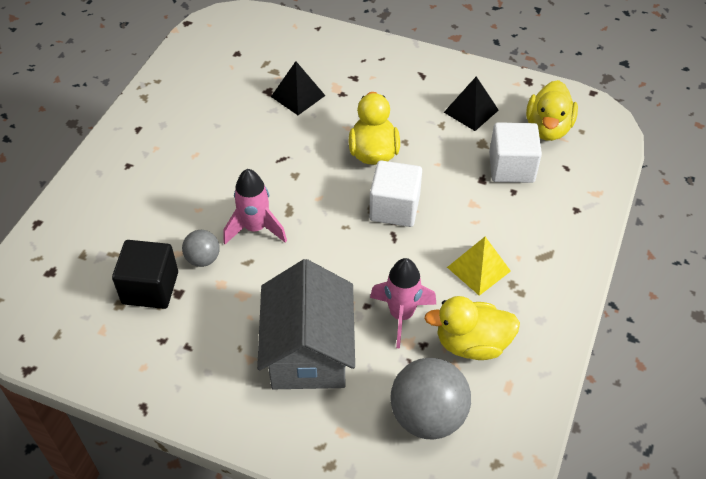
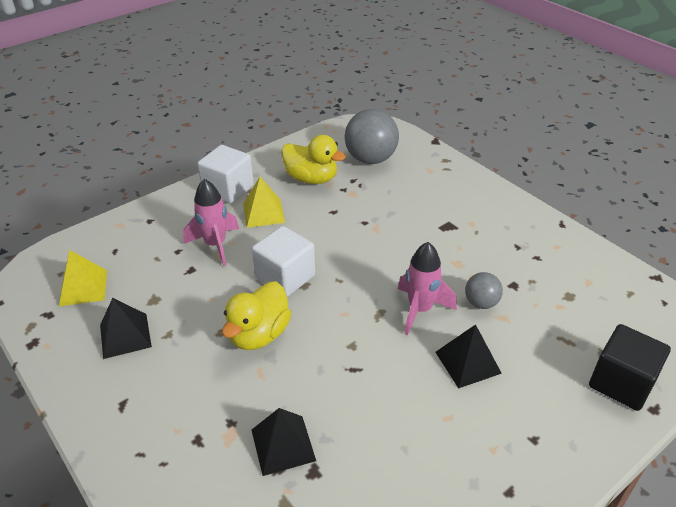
camera: 150 degrees left, 10 degrees down
black cube [112,240,178,309] -> black cube moved to [589,324,671,411]
grey house [257,259,355,389] -> none
pink rocket [370,258,436,348] -> pink rocket moved to [183,179,239,266]
white cube [489,122,542,183] -> white cube moved to [198,145,254,204]
yellow duck [526,80,578,141] -> yellow pyramid [59,250,107,306]
none -> black pyramid [435,324,502,389]

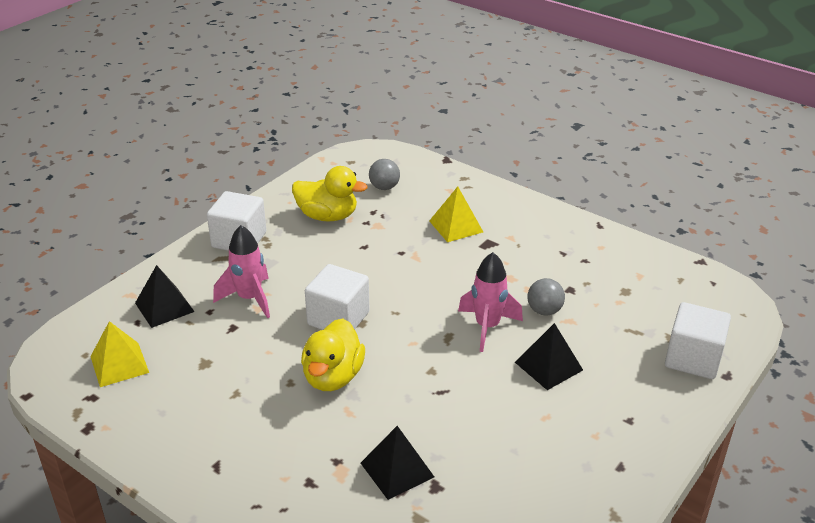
camera: 15 degrees left, 5 degrees down
black pyramid [100,298,152,359] -> black pyramid moved to [135,265,195,328]
yellow pyramid [243,177,285,228] -> yellow pyramid moved to [429,187,483,242]
grey ball [345,109,399,164] -> grey ball [369,159,400,190], size x0.53
black cube [589,324,671,411] -> white cube [665,302,731,379]

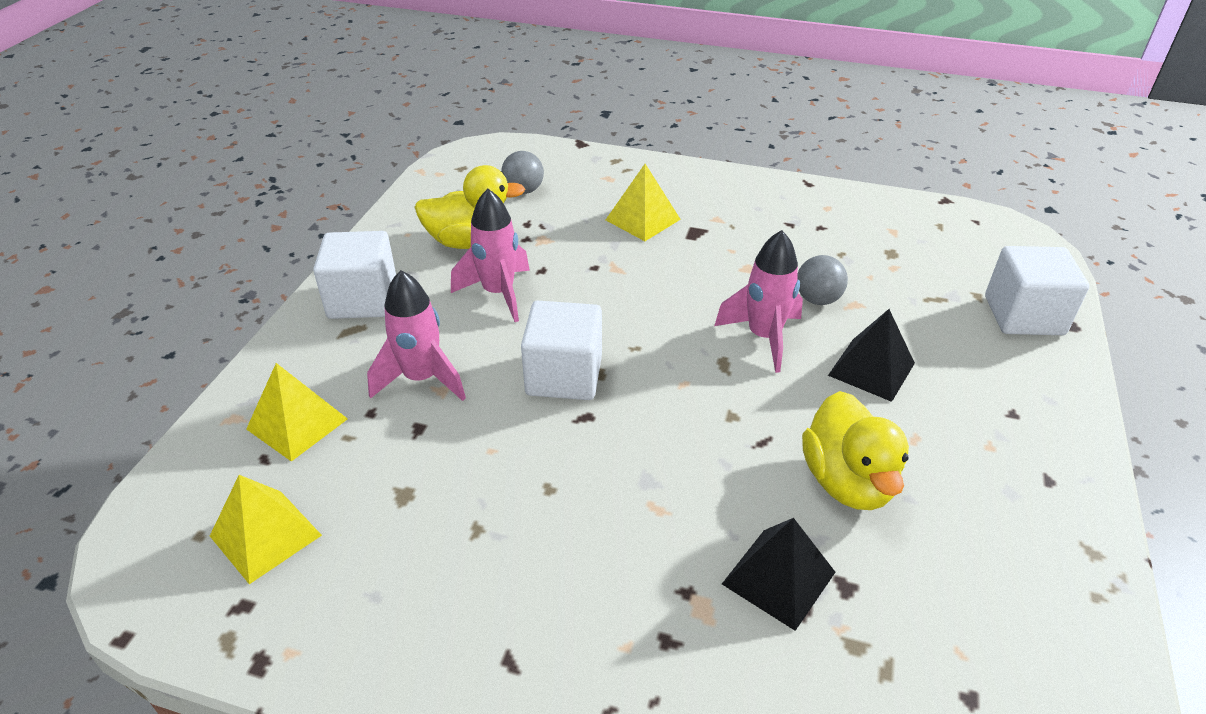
camera: 20 degrees left, 5 degrees up
black pyramid [135,265,195,328] -> yellow pyramid [246,363,348,462]
yellow duck [301,318,365,391] -> yellow duck moved to [802,391,909,510]
none -> pink rocket [451,189,530,322]

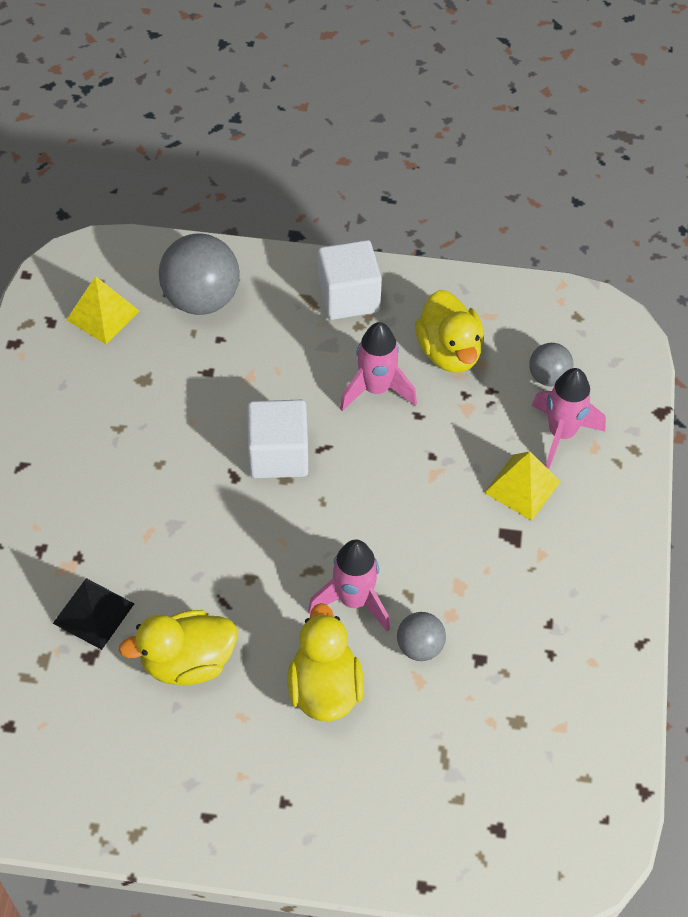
camera: 80 degrees right, 15 degrees up
yellow pyramid [246,363,348,462] -> grey ball [159,233,240,315]
pink rocket [367,270,466,401] -> pink rocket moved to [531,368,606,469]
black pyramid [828,309,915,402] -> yellow duck [288,603,364,721]
white cube [985,246,1089,335] -> none

